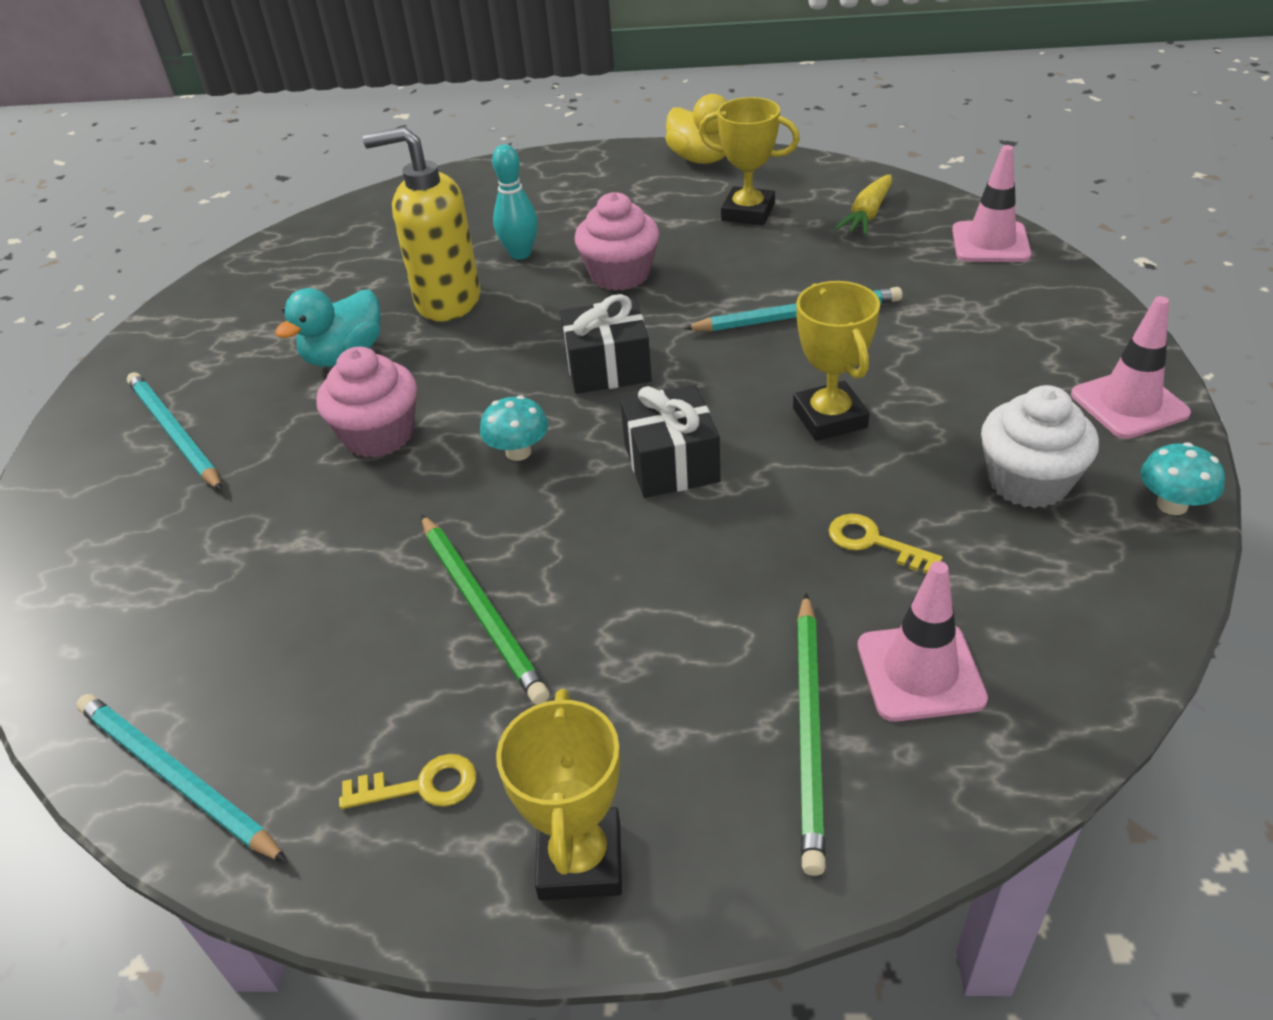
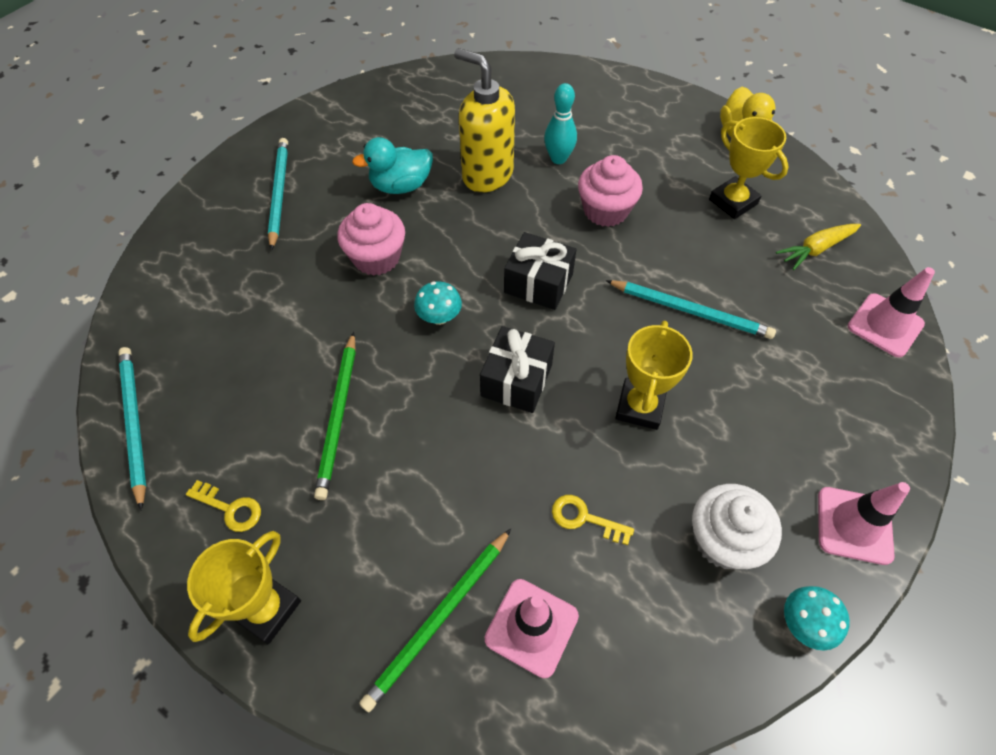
camera: 30 degrees right, 15 degrees up
yellow key [829,514,943,573] -> yellow key turned 45 degrees counterclockwise [552,495,634,545]

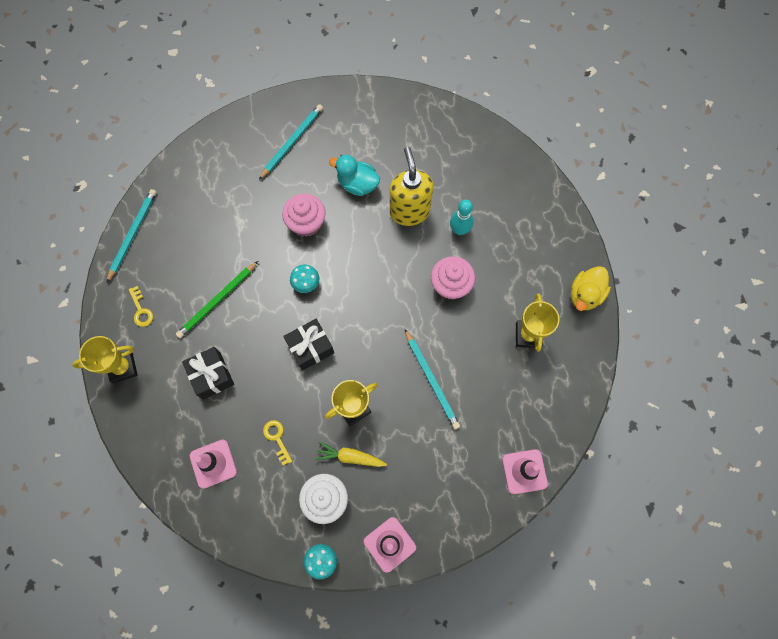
camera: 40 degrees right, 15 degrees up
green pencil [359,529,511,712] -> none
black gift [504,232,576,310] -> black gift moved to [182,347,234,400]
yellow carrot [776,224,861,270] -> yellow carrot moved to [315,441,387,467]

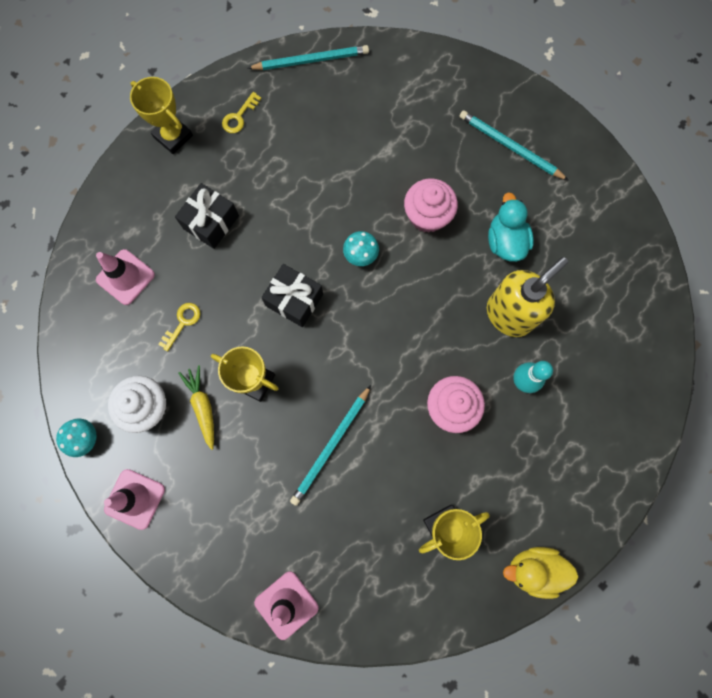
camera: 60 degrees right, 5 degrees up
green pencil [176,261,258,338] -> none
turquoise pencil [259,104,323,180] -> turquoise pencil turned 150 degrees counterclockwise [460,110,568,180]

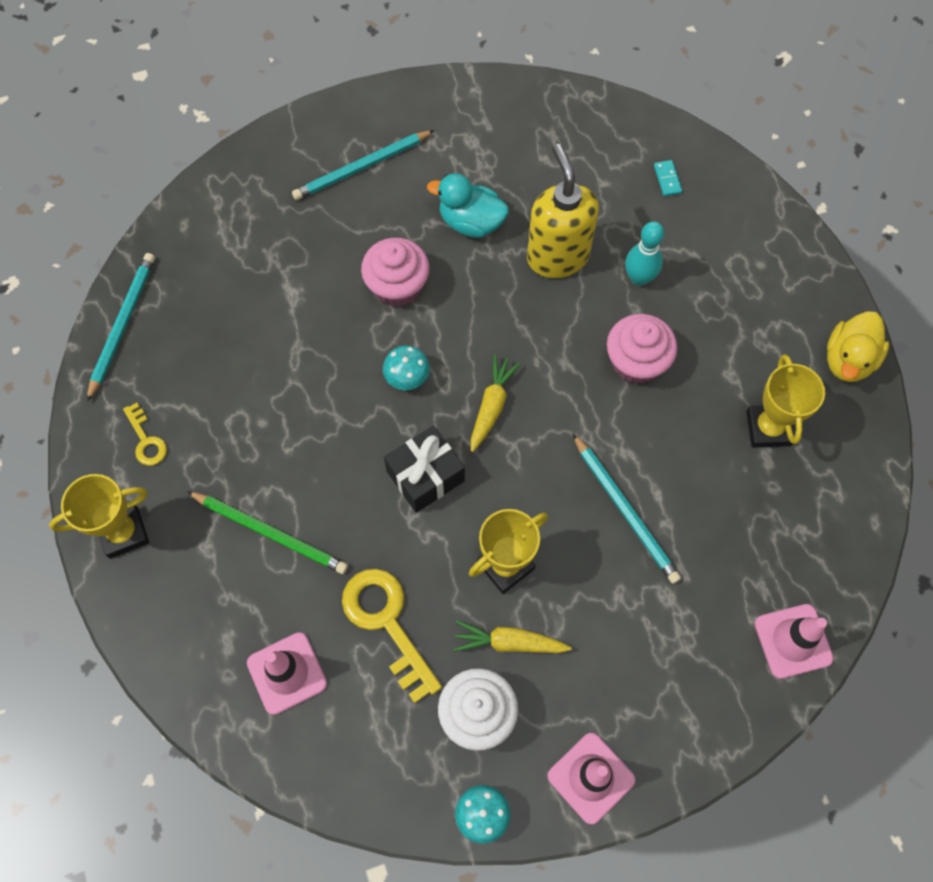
camera: 65 degrees left, 10 degrees down
yellow key [158,303,201,352] -> yellow key [342,569,442,703], size x1.87
black gift [175,183,239,249] -> green pencil [187,491,348,574]
none -> yellow carrot [471,354,520,452]
none -> turquoise domino [654,160,682,196]

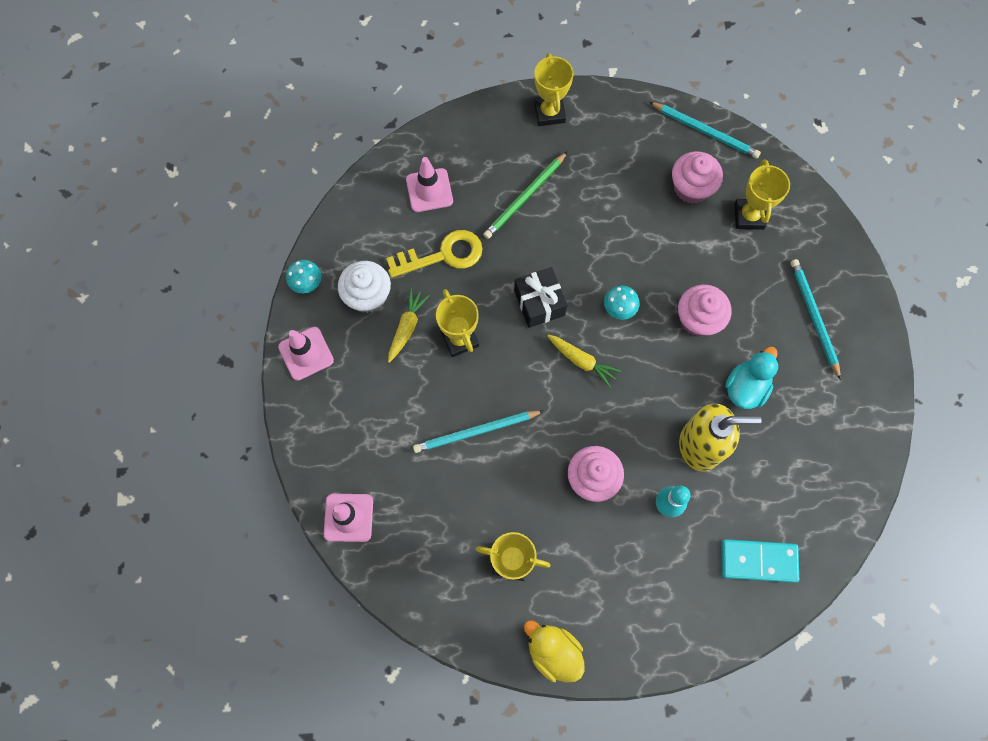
camera: 105 degrees right, 5 degrees up
yellow key [123,403,167,466] -> none
turquoise domino [654,160,682,196] -> turquoise domino [721,539,799,583], size x2.21
none -> pink cupcake [672,151,723,204]
none -> yellow trophy [735,159,790,230]

